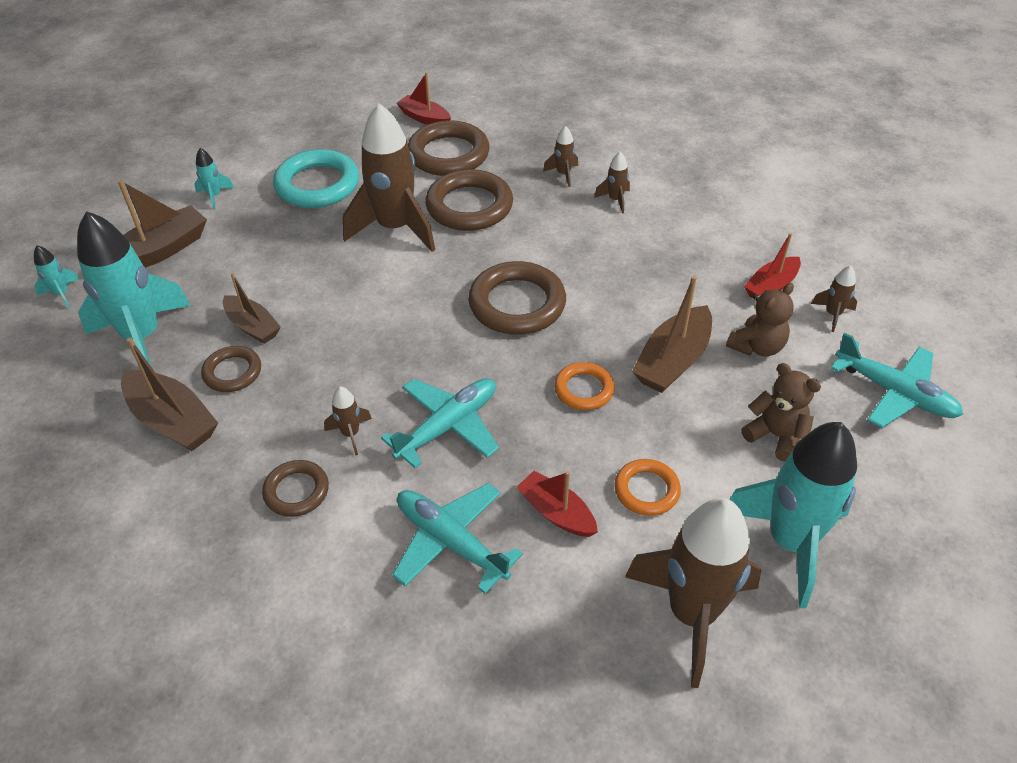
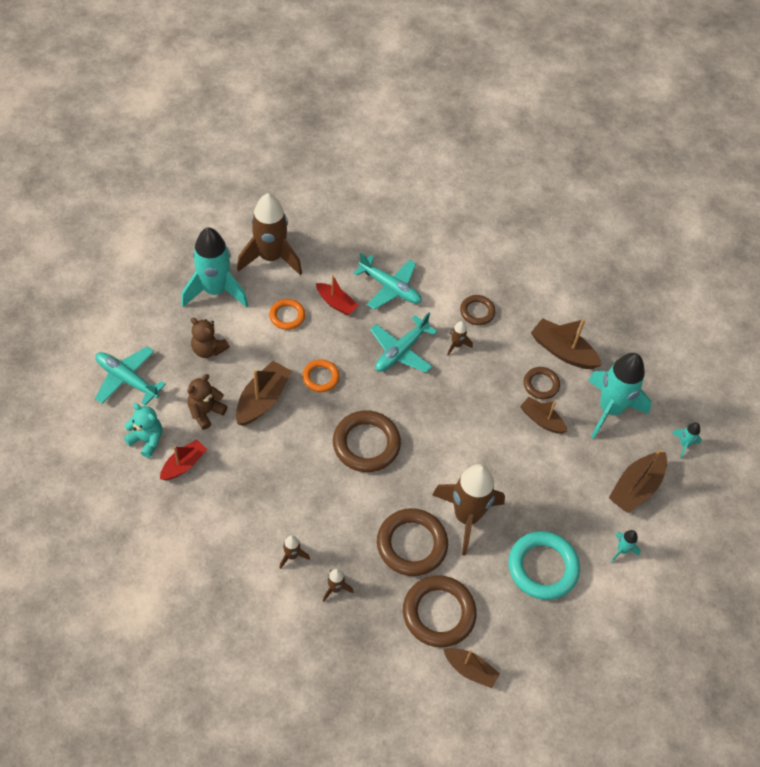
camera: 170 degrees right, 10 degrees up
red boat [397,73,451,125] -> brown boat [443,648,500,688]
brown rocket [811,265,857,332] -> turquoise teddy bear [124,403,162,458]

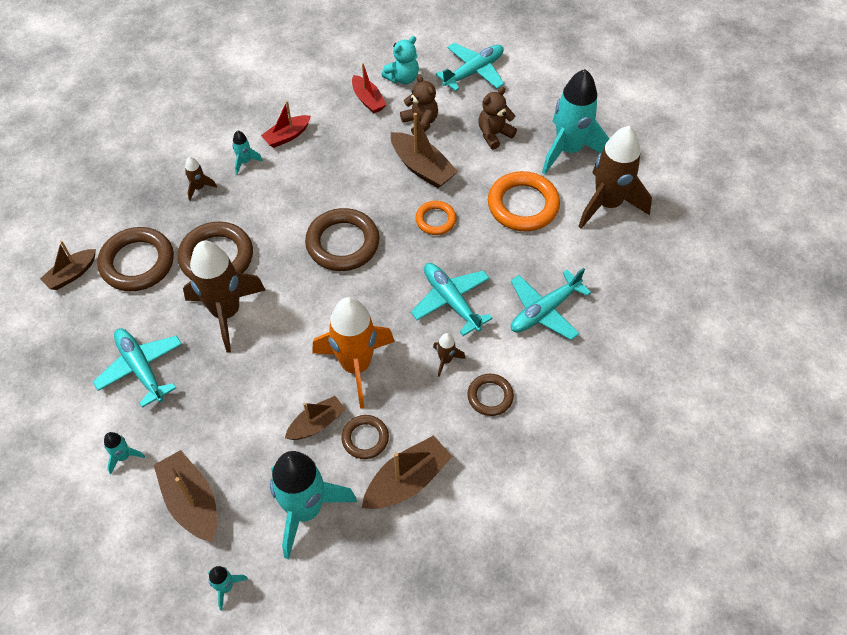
camera: 110 degrees right, 0 degrees up
orange ring [269,299,305,330] -> orange ring [488,171,560,231], size x1.77
brown rocket [279,535,310,569] -> turquoise rocket [232,130,263,174]
red boat [316,275,359,316] -> red boat moved to [261,101,311,148]
turquoise ring [508,531,580,600] -> turquoise plane [93,328,182,408]
none -> orange rocket [312,297,395,409]

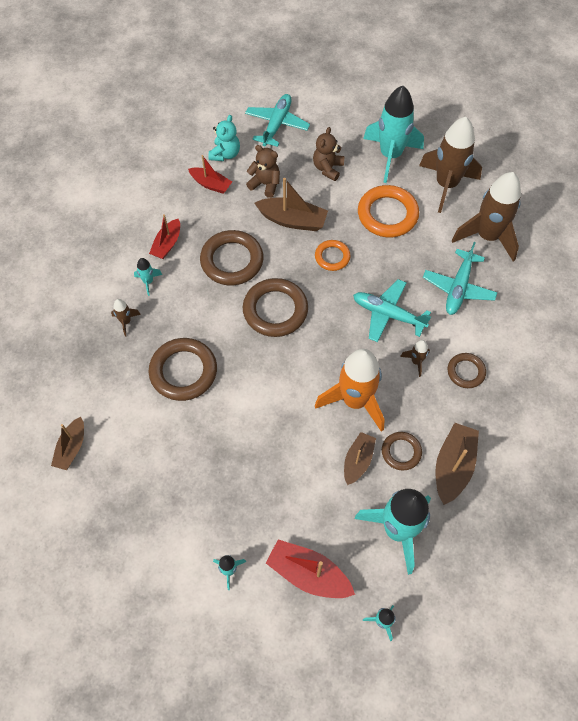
camera: 30 degrees left, 5 degrees up
turquoise plane [93,328,182,408] -> none
brown ring [97,227,174,291] -> brown ring moved to [200,230,263,285]
brown boat [154,450,217,542] -> red boat [266,539,355,598]
brown rocket [183,241,265,353] -> brown rocket moved to [452,172,521,262]

